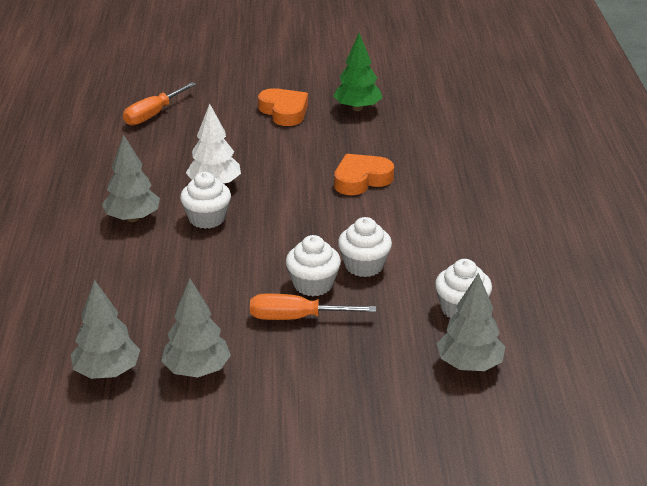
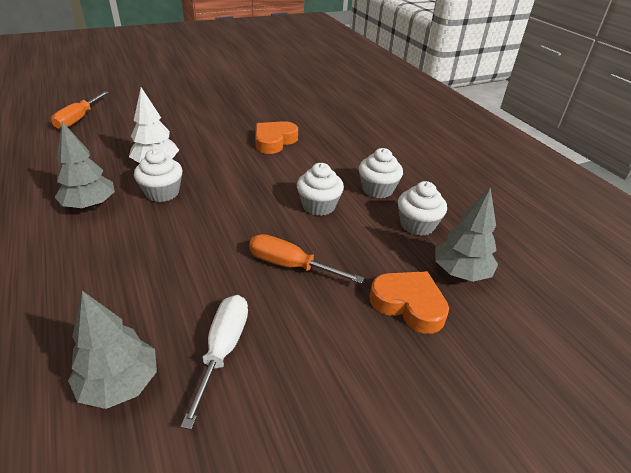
camera: 25 degrees left, 5 degrees up
grey tree [161,278,231,377] -> white screwdriver [181,295,248,430]
orange screwdriver [250,294,376,320] -> orange screwdriver turned 45 degrees clockwise [249,234,364,284]
orange heart [258,88,308,126] -> orange heart moved to [370,271,449,334]
white cupcake [286,235,341,296] -> white cupcake moved to [359,148,403,198]
green tree [333,33,382,111] -> none

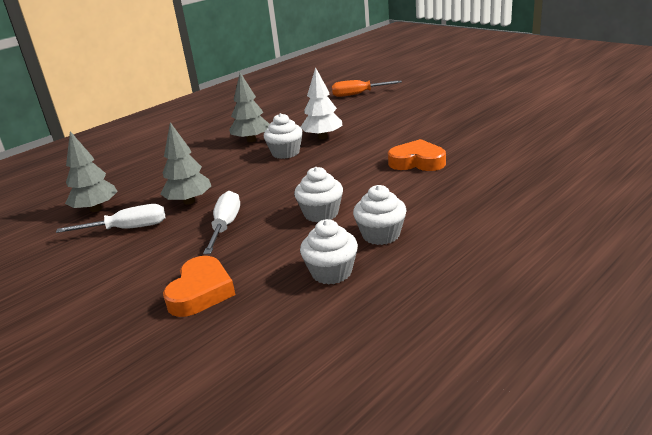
camera: 75 degrees right, 10 degrees down
orange screwdriver [249,234,364,284] -> white screwdriver [203,191,240,254]
grey tree [435,188,498,282] -> grey tree moved to [160,122,211,205]

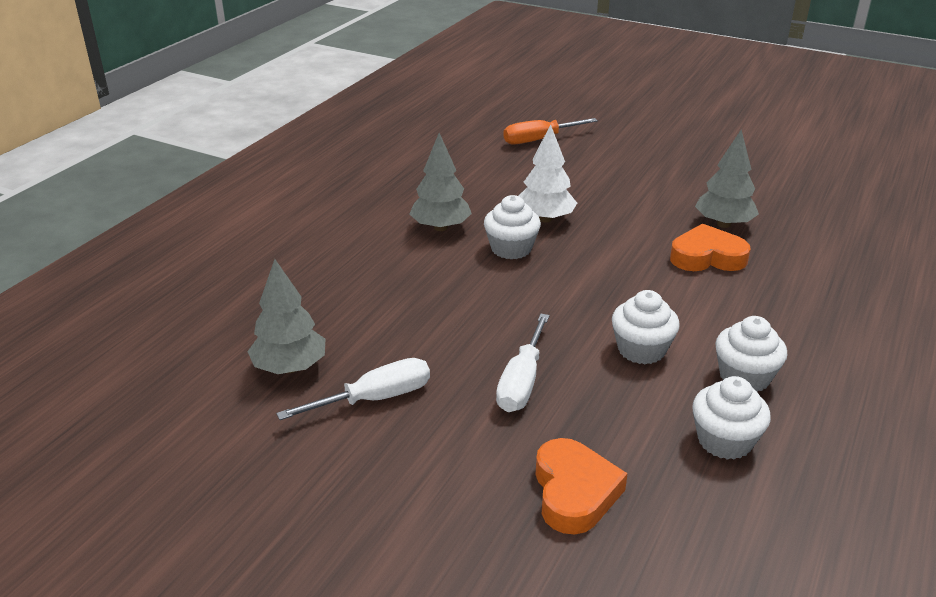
camera: 20 degrees left, 5 degrees up
grey tree [160,122,211,205] -> grey tree moved to [695,130,759,228]
white screwdriver [203,191,240,254] -> white screwdriver turned 150 degrees counterclockwise [496,314,550,412]

